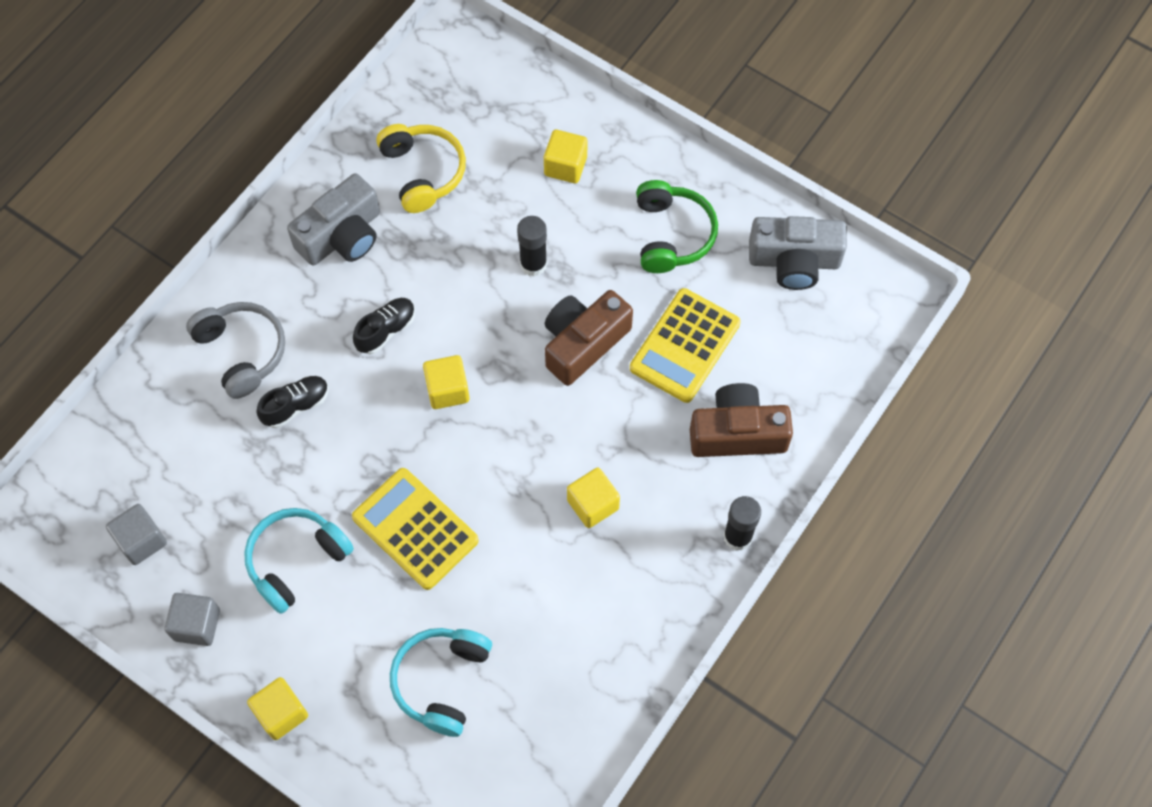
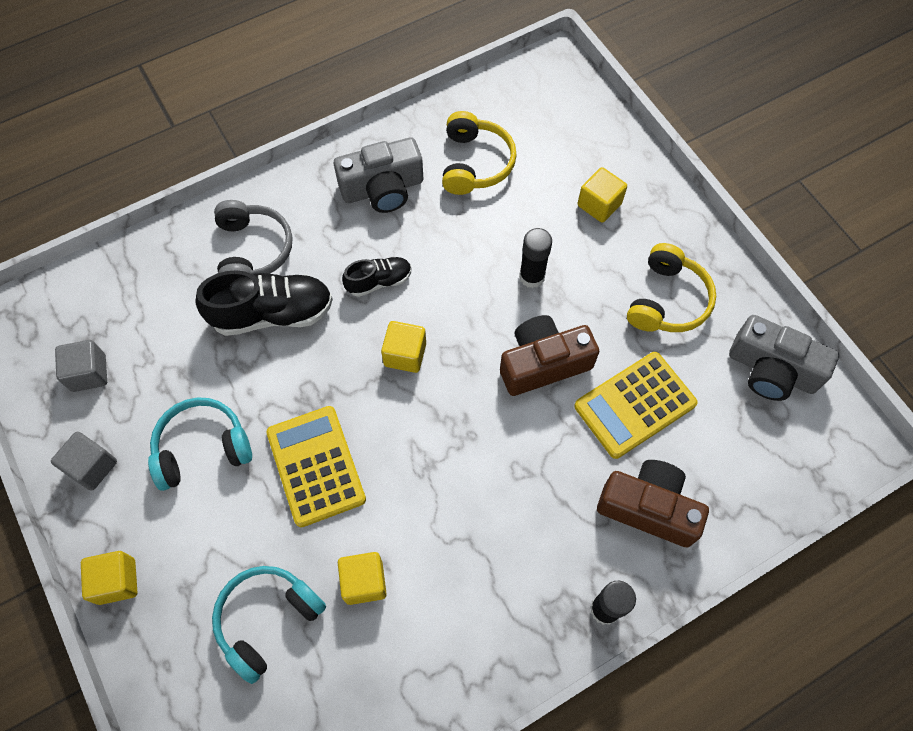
camera: 25 degrees right, 0 degrees up
black shoe [257,376,329,428] -> black shoe [195,270,333,336], size x1.78
yellow cube [567,468,620,528] -> yellow cube moved to [338,552,387,605]
green headphones [636,180,718,273] -> yellow headphones [627,243,716,332]

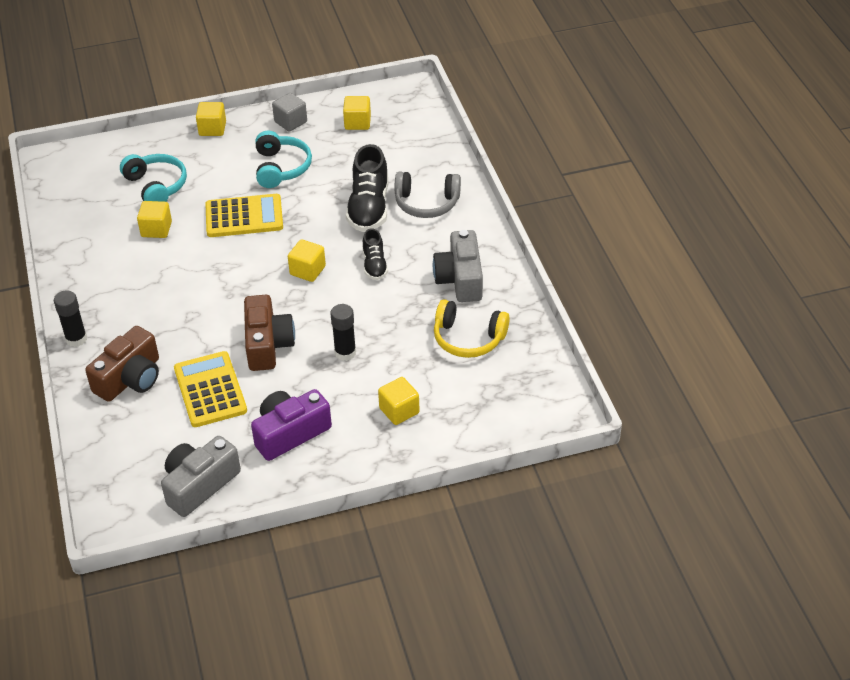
camera: 105 degrees right, 20 degrees down
grey cube [55,340,107,392] -> yellow cube [343,96,371,130]
yellow headphones [627,243,716,332] -> purple camera [251,389,332,461]

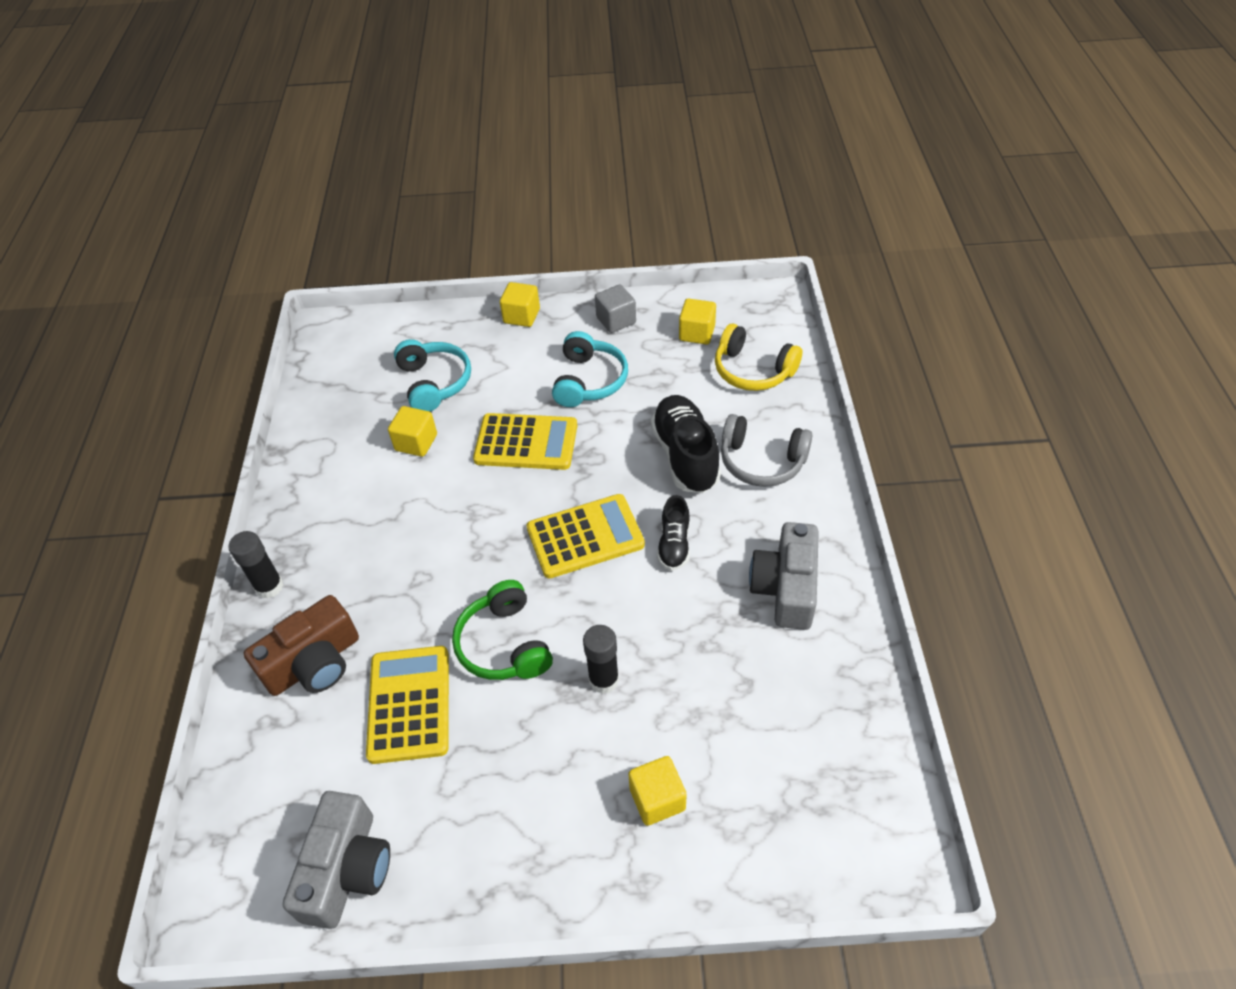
camera: 15 degrees right, 5 degrees up
grey camera [161,436,241,517] -> grey camera turned 135 degrees clockwise [283,791,390,929]
brown camera [244,295,295,371] -> green headphones [452,580,553,680]
purple camera [251,389,332,461] -> none
yellow cube [288,239,326,282] -> yellow calculator [527,494,645,579]
black shoe [346,144,388,232] -> black shoe turned 150 degrees clockwise [650,395,721,493]
yellow headphones [434,299,510,358] -> yellow headphones moved to [715,324,802,391]

